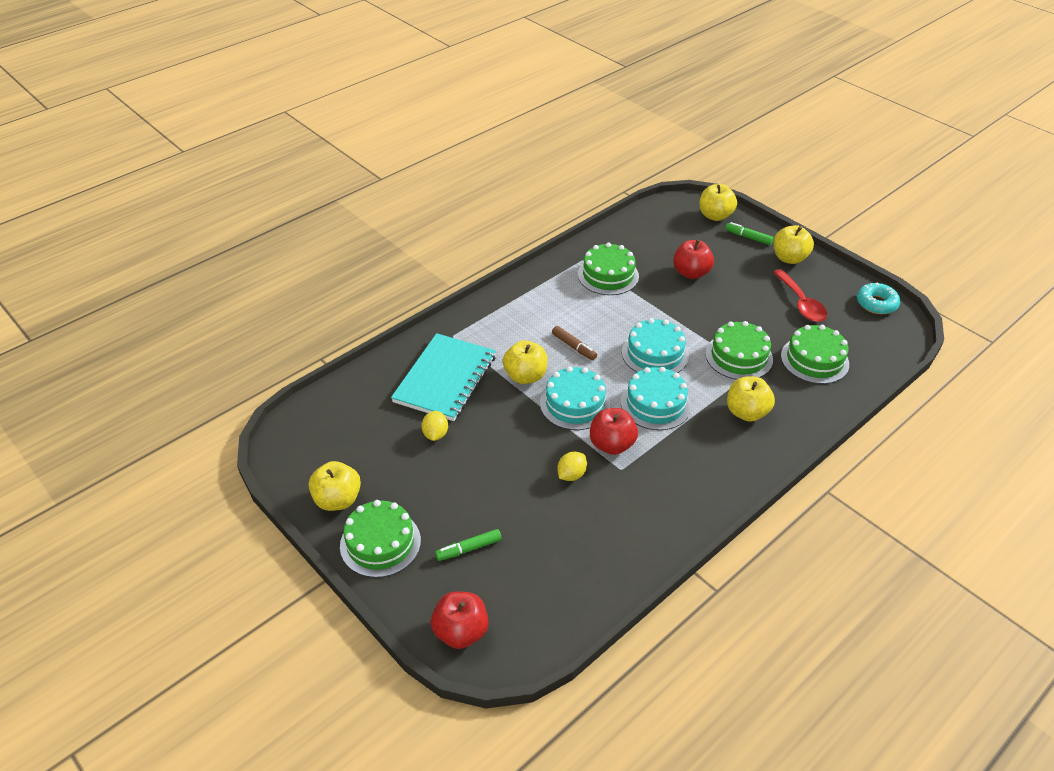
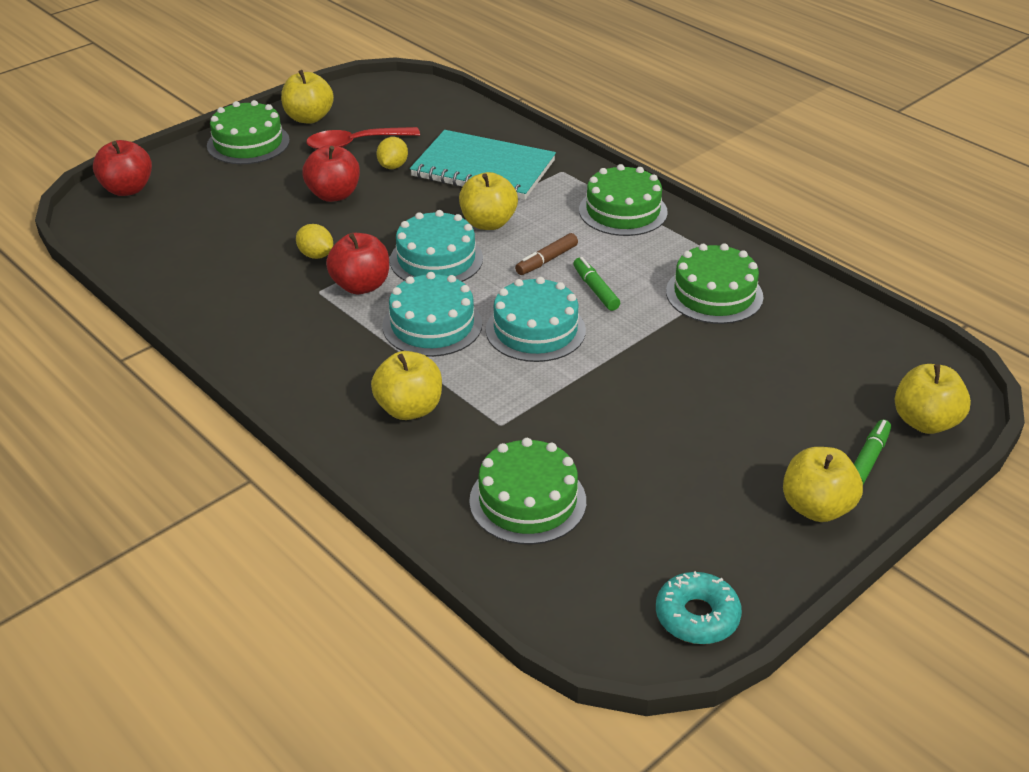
camera: 90 degrees right, 5 degrees down
yellow lemon [422,411,448,441] -> yellow lemon turned 75 degrees counterclockwise [377,137,408,169]
green marker [435,529,502,561] -> green marker moved to [573,257,620,311]
red apple [673,240,714,279] -> red apple moved to [302,145,360,202]
green cake [705,321,773,380] -> green cake moved to [579,164,668,236]
red spoon [773,269,827,322] -> red spoon moved to [306,127,420,150]

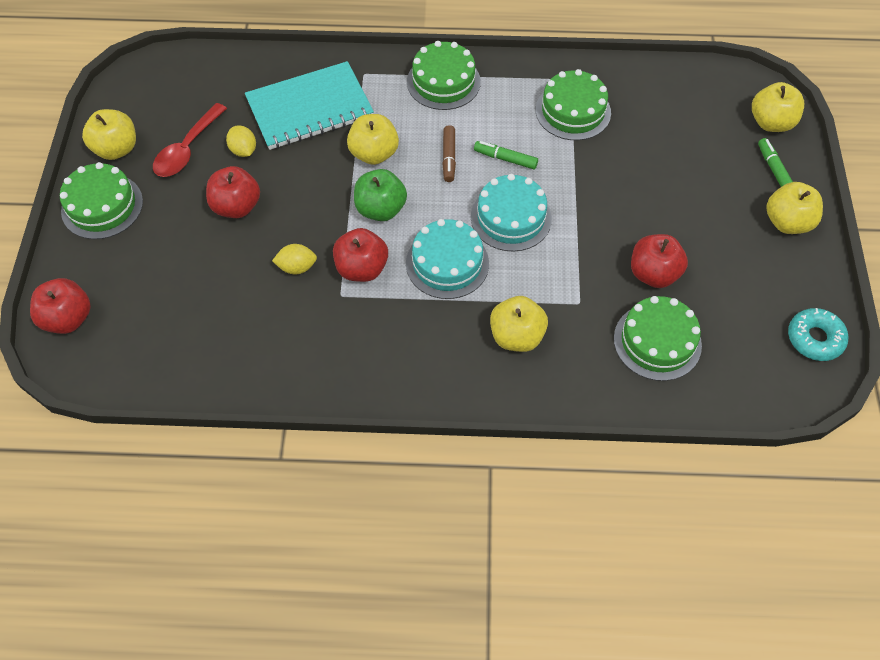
camera: 45 degrees left, 20 degrees up
turquoise cake [390,210,483,282] -> green apple [354,169,407,221]
none -> red apple [631,234,688,288]

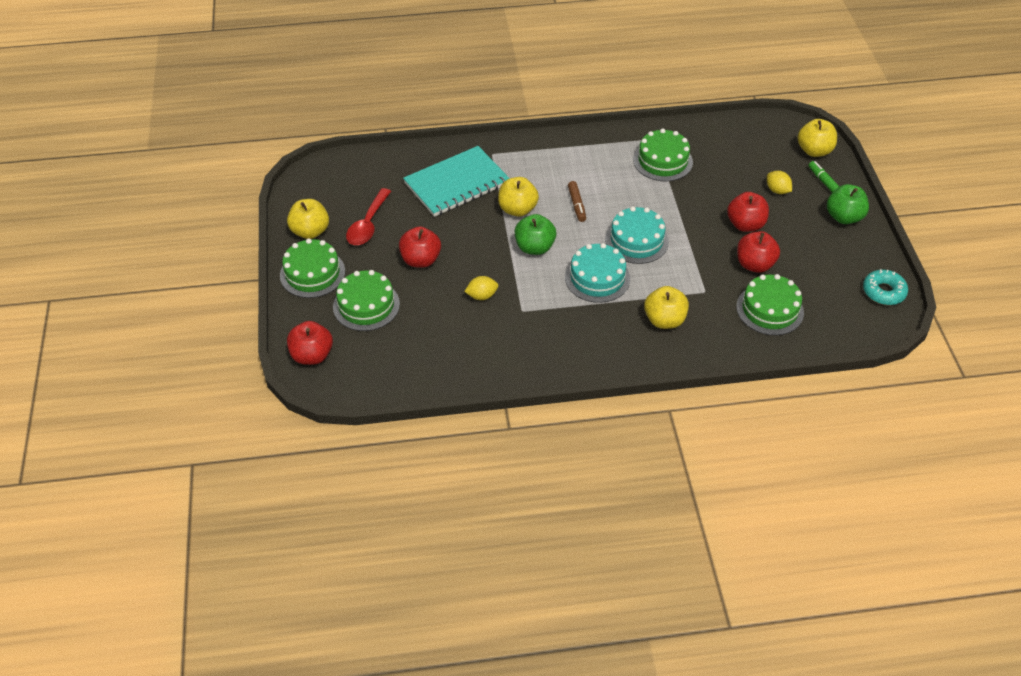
camera: 10 degrees left, 10 degrees down
yellow lemon [226,125,256,157] -> yellow lemon moved to [767,171,792,194]
red apple [333,228,388,282] -> red apple moved to [727,192,769,232]
green cake [407,41,481,110] -> green cake moved to [333,270,400,331]
green marker [474,141,538,169] -> none
yellow apple [766,182,823,234] -> green apple [827,184,869,224]

